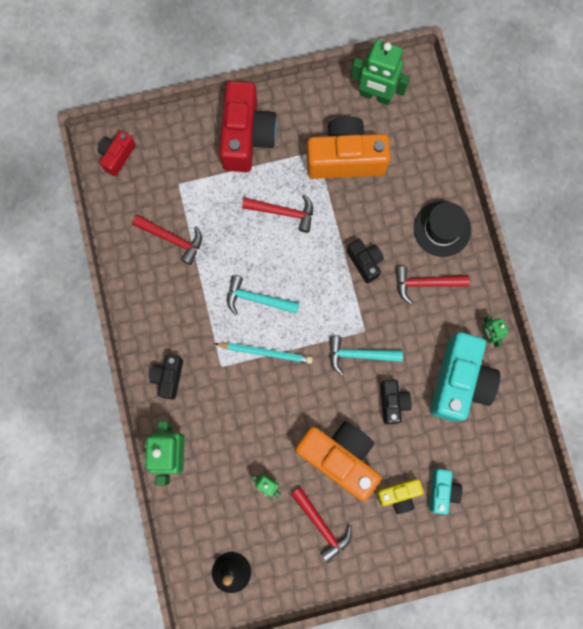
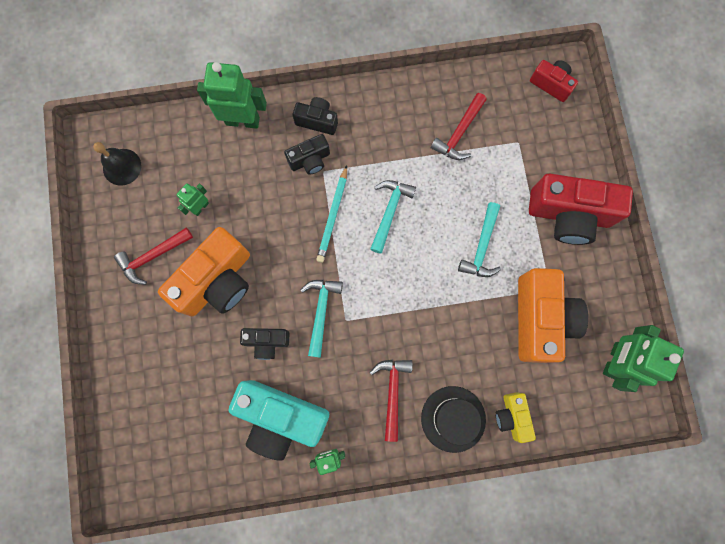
camera: 95 degrees right, 0 degrees up
red hammer [242,194,313,233] -> turquoise hammer [458,202,501,277]
black camera [346,239,384,283] -> black camera moved to [284,134,330,175]
yellow camera [376,478,424,514] -> yellow camera moved to [495,392,536,443]
turquoise camera [429,468,462,515] -> none

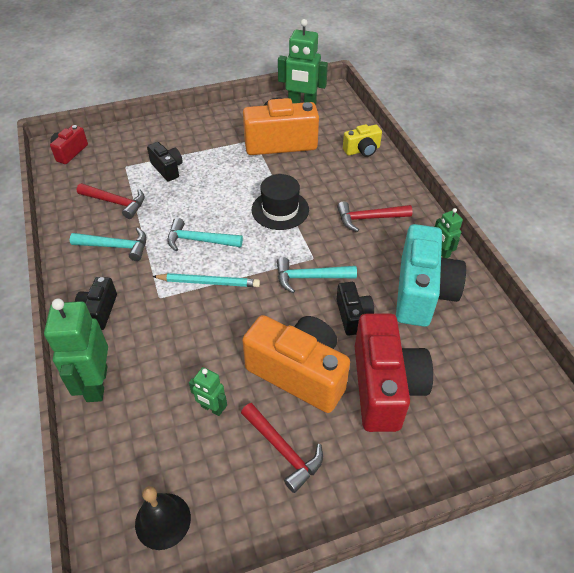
camera: 100 degrees left, 30 degrees down
black camera [284,134,330,175] -> black camera moved to [147,142,183,181]
black hat [421,386,486,453] -> black hat moved to [252,174,309,230]
turquoise hammer [458,202,501,277] -> turquoise hammer moved to [70,227,147,261]
red camera [529,174,633,245] -> red camera moved to [355,313,433,432]

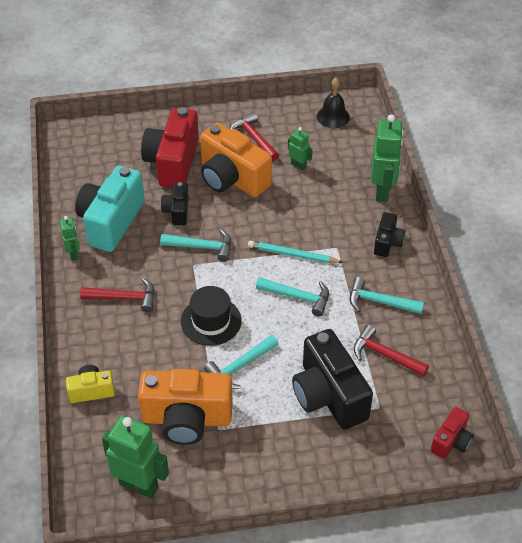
camera: 170 degrees left, 0 degrees up
black camera [147,142,183,181] -> black camera [292,329,373,430], size x1.95
none -> turquoise hammer [204,335,278,389]

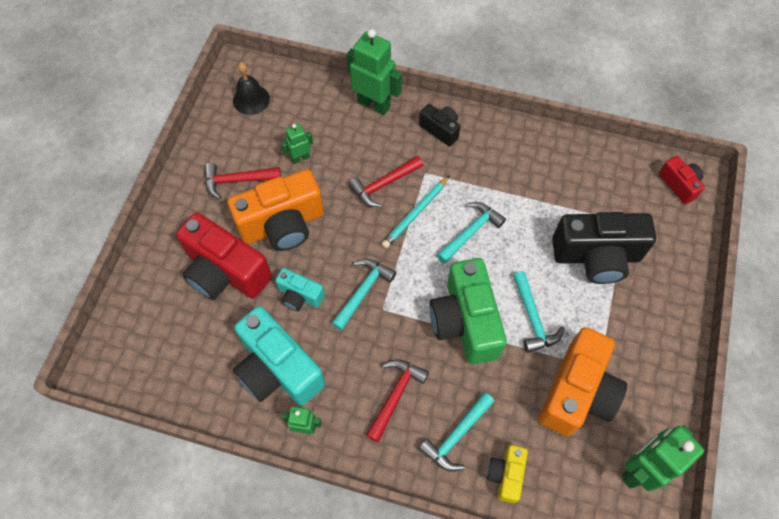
camera: 65 degrees left, 15 degrees up
black camera [161,182,189,225] -> turquoise camera [275,268,325,311]
black hat [181,286,242,346] -> green camera [429,258,507,364]
turquoise hammer [350,277,424,314] -> turquoise hammer moved to [419,392,495,472]
red hammer [354,325,429,377] -> red hammer moved to [349,156,423,207]

